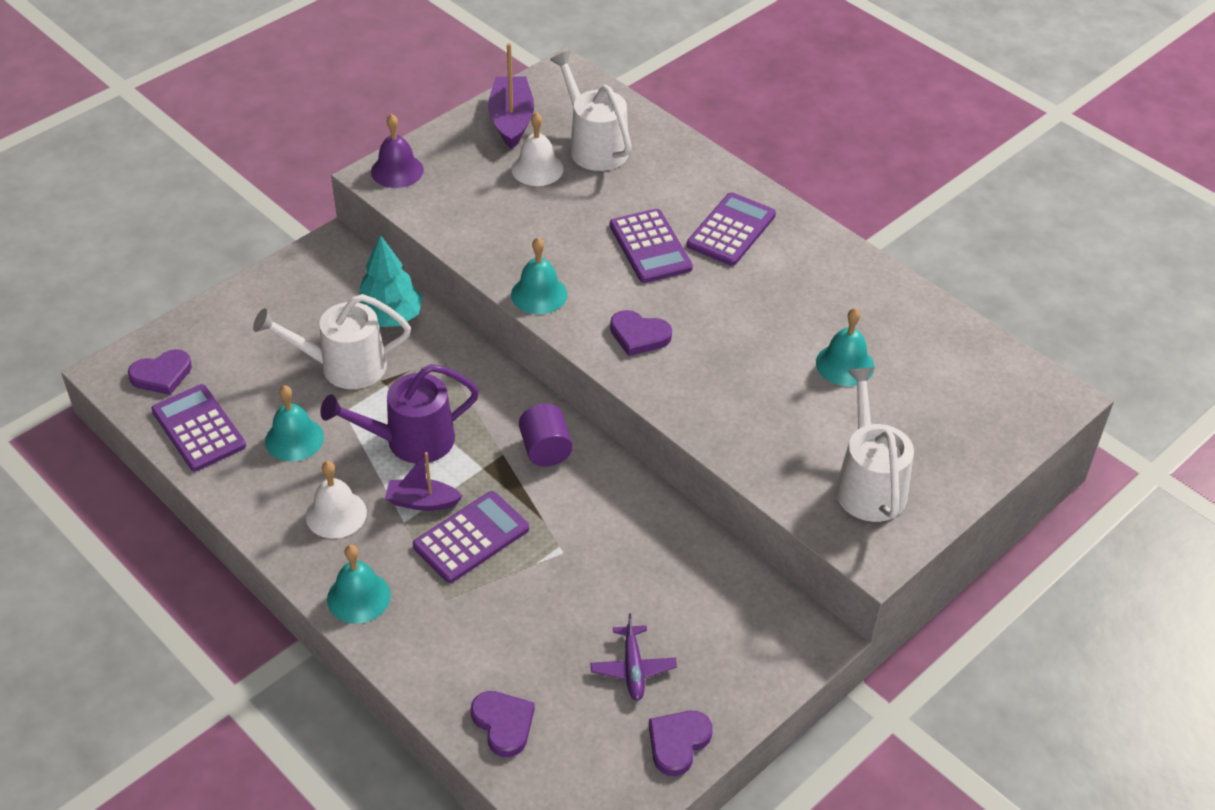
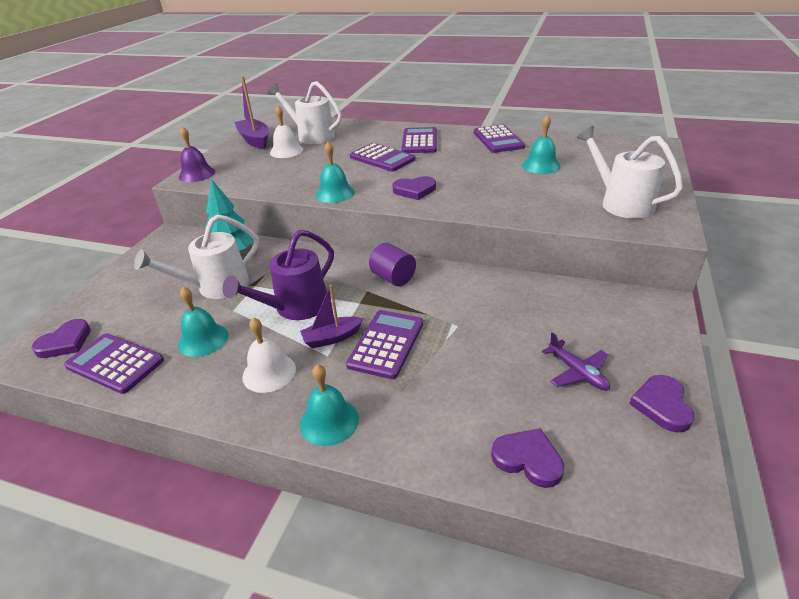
camera: 25 degrees left, 10 degrees down
none -> purple calculator [474,125,525,153]

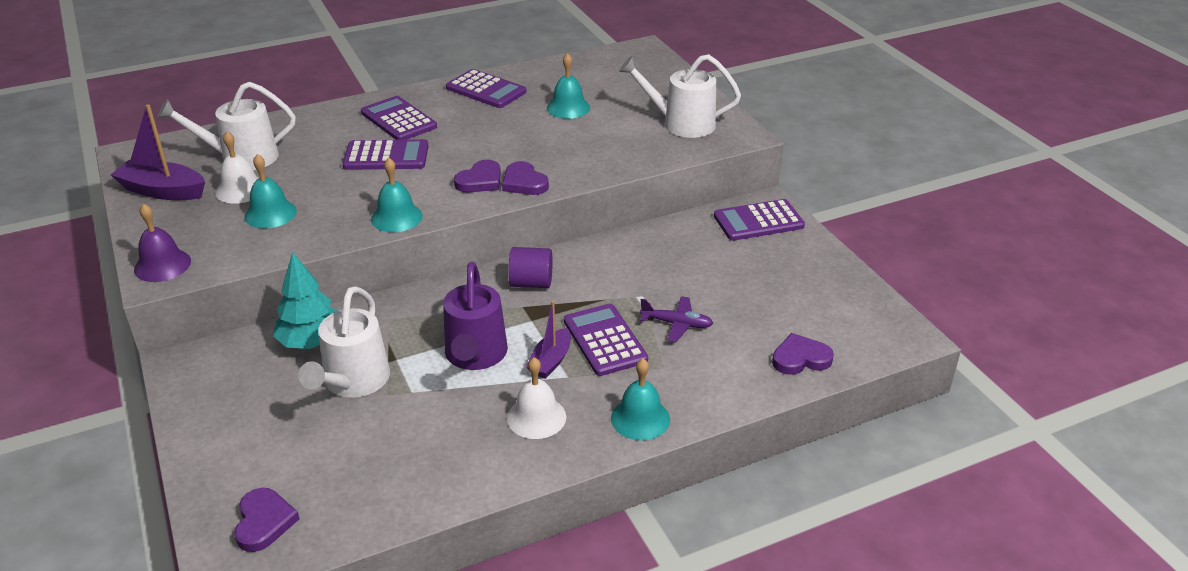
camera: 45 degrees left, 0 degrees up
purple calculator [64,334,164,394] -> purple calculator moved to [714,199,805,241]
turquoise bell [178,287,228,357] -> turquoise bell moved to [244,154,297,228]
purple plane [542,332,610,390] -> purple plane moved to [640,296,713,342]
purple heart [629,375,694,433] -> purple heart moved to [502,161,549,195]

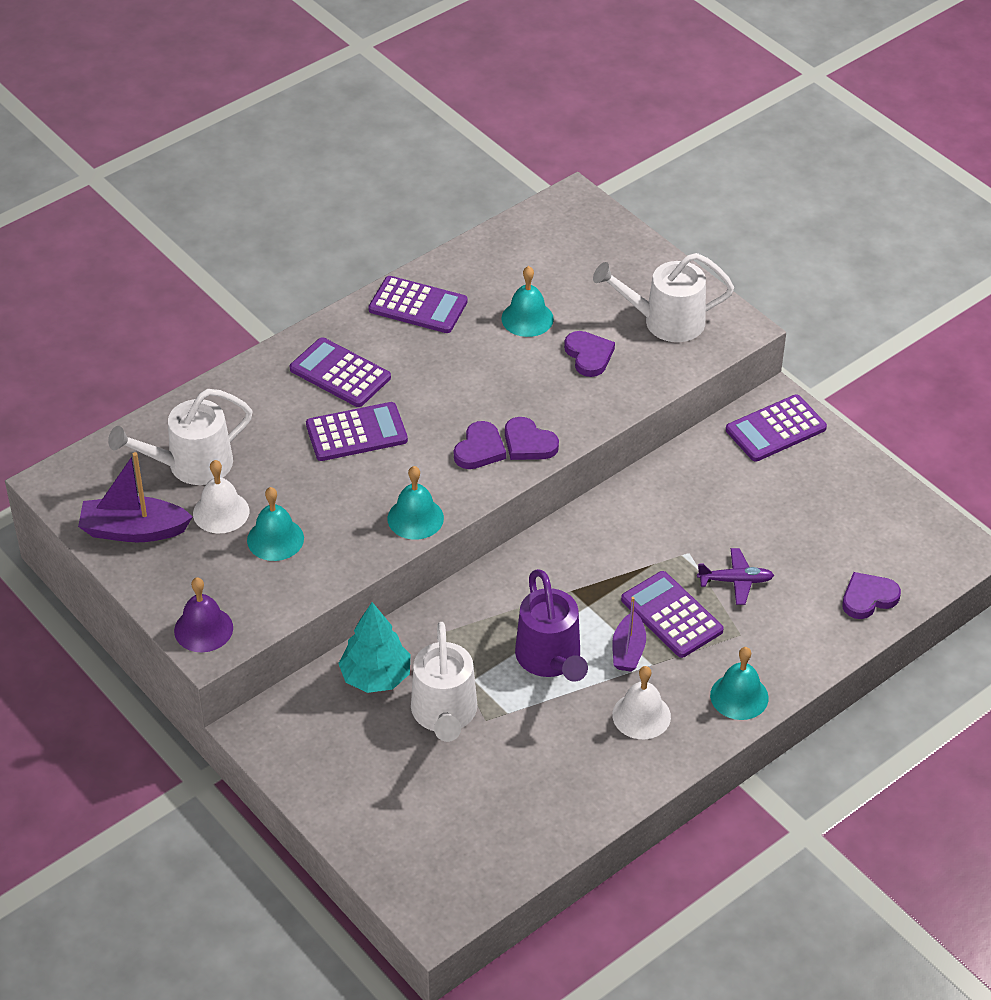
camera: 15 degrees left, 10 degrees up
purple heart [234,488,300,552] -> purple heart moved to [564,331,615,377]
purple cylinder [508,247,553,288] -> none

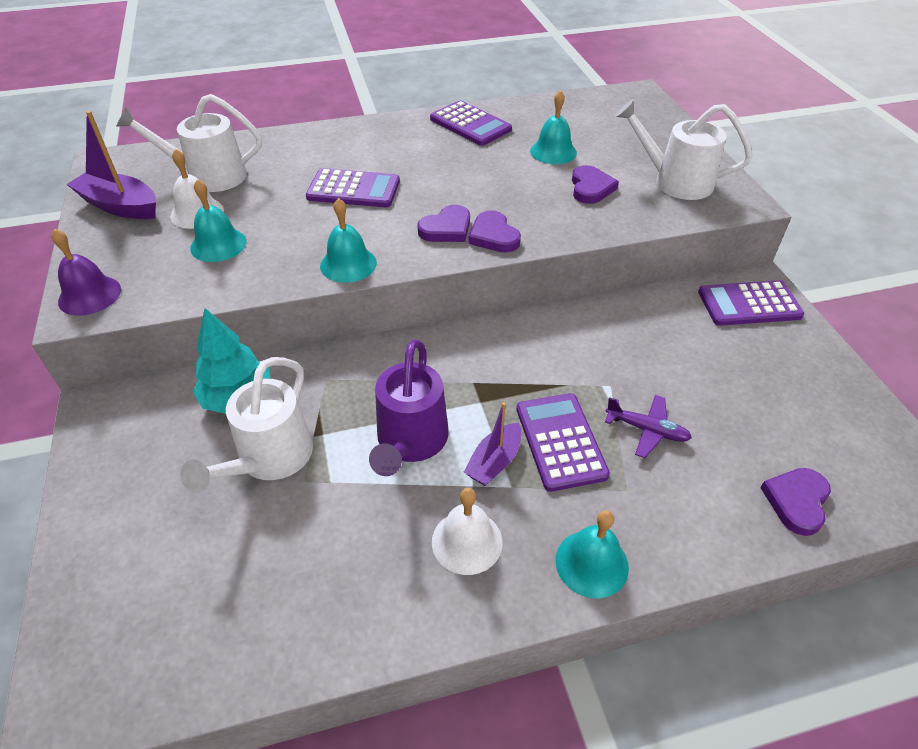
camera: 25 degrees right, 0 degrees up
purple calculator [290,337,391,407] -> none
purple heart [842,572,901,619] -> purple heart turned 60 degrees counterclockwise [760,468,831,536]

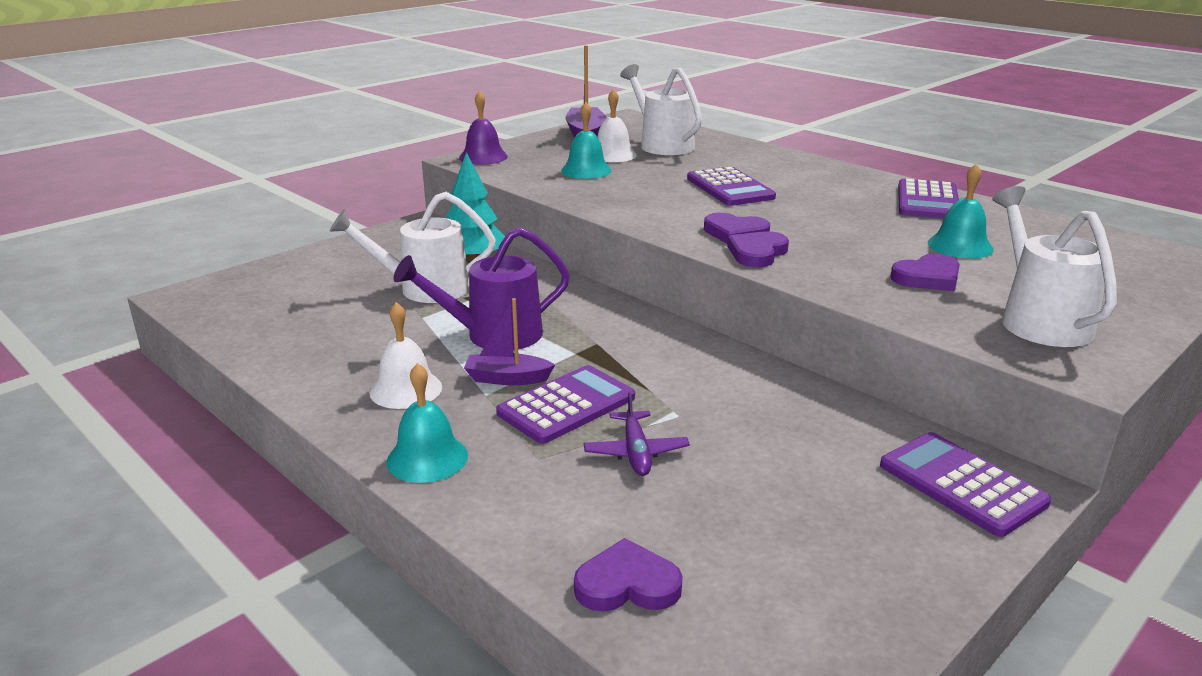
camera: 60 degrees right, 20 degrees down
turquoise bell [320,198,377,283] -> none

